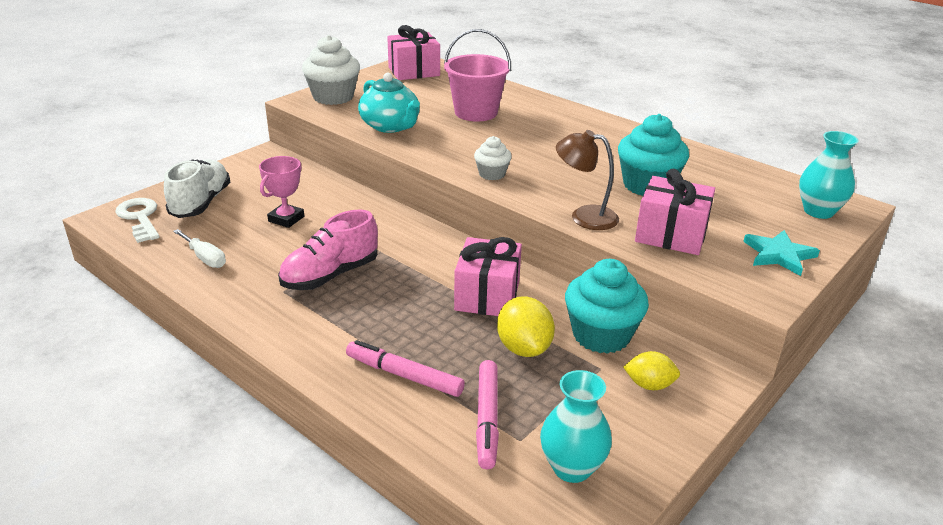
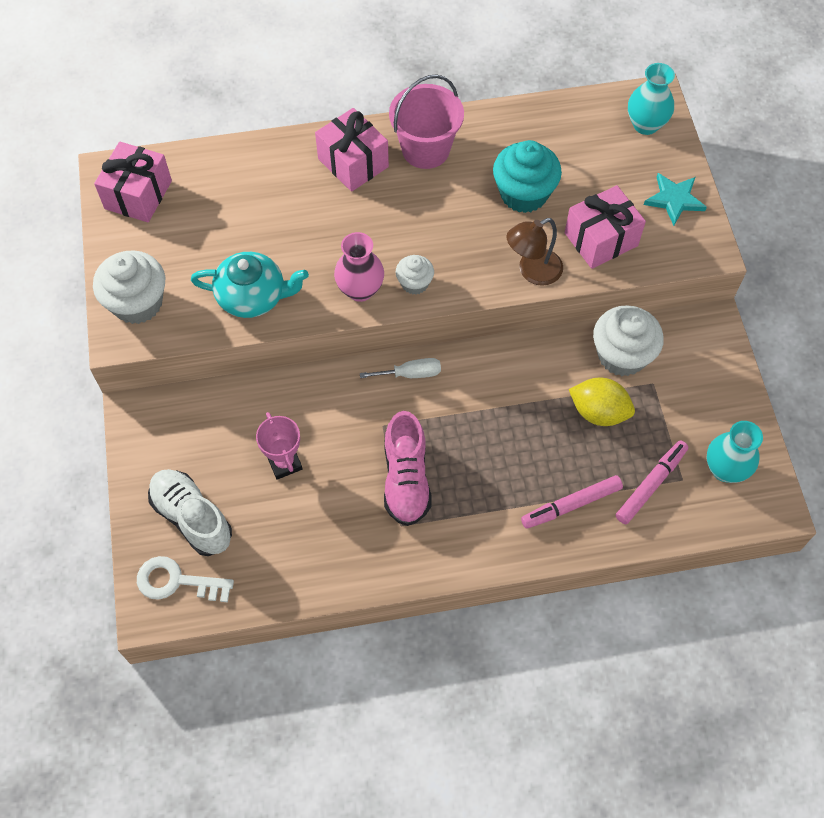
camera: 50 degrees left, 30 degrees up
white screwdriver [173,229,226,268] -> white screwdriver moved to [360,358,441,378]
pink bucket [444,29,511,122] -> pink bucket moved to [389,74,464,169]
pink gift [454,237,522,316] -> pink gift moved to [315,108,389,192]
pink marker [476,360,499,469] -> pink marker turned 90 degrees counterclockwise [616,440,688,524]
turquoise cupcake [565,259,649,354] -> white cupcake [593,305,664,376]
yellow lemon [623,351,680,390] -> none
none -> pink vase [334,232,384,302]

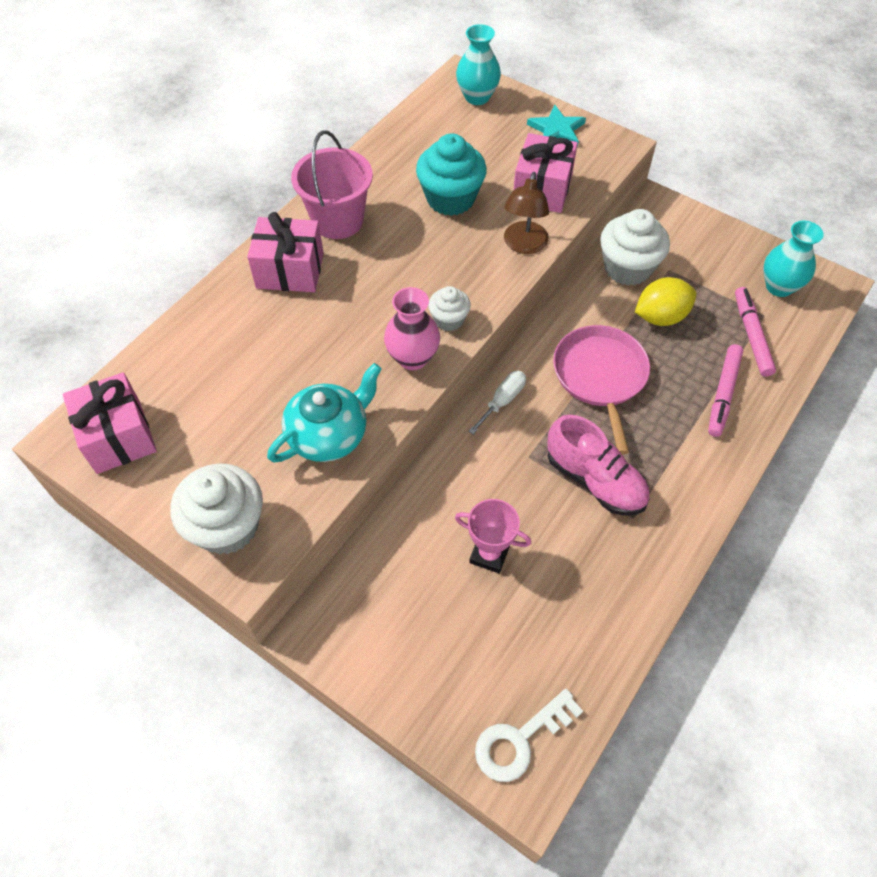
camera: 45 degrees left, 5 degrees down
white shoe [148,469,232,556] -> none
none -> pink pan [553,325,650,454]

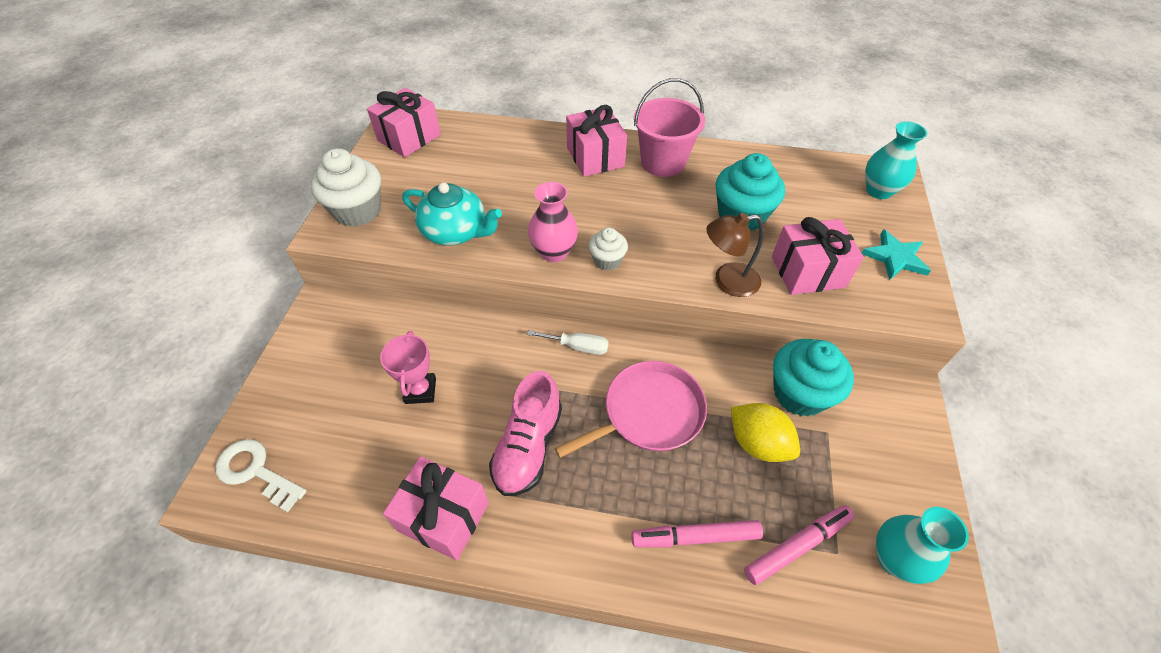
camera: 65 degrees right, 5 degrees down
white cupcake [600,209,670,286] -> turquoise cupcake [773,339,854,417]
none -> pink gift [383,456,489,561]

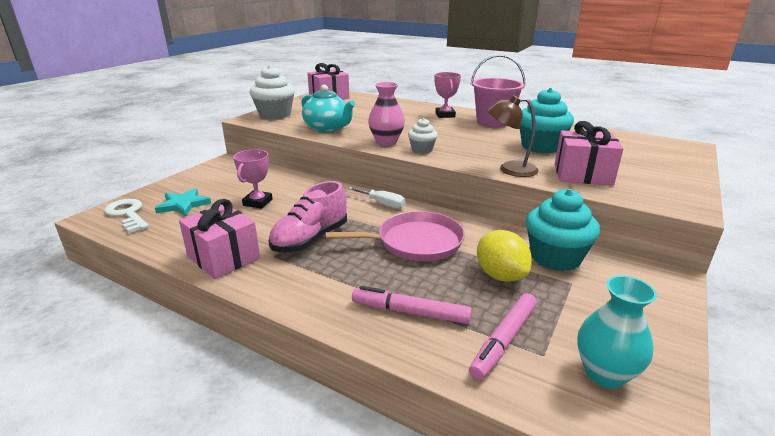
camera: 20 degrees right, 25 degrees down
pink gift [566,105,627,177] -> pink trophy [434,72,461,118]
pink marker [744,505,854,585] -> pink marker turned 135 degrees clockwise [469,293,537,380]
turquoise star [862,229,931,280] -> turquoise star moved to [155,188,211,216]
turquoise vase [865,121,928,199] -> none

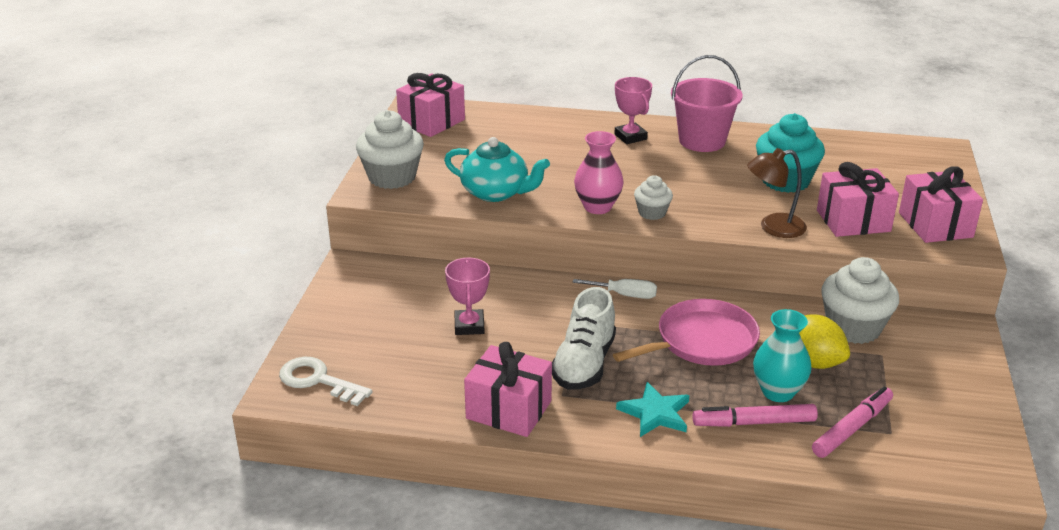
camera: 20 degrees left, 5 degrees up
turquoise star [155,188,211,216] -> turquoise star moved to [616,382,689,437]
pink shoe [268,181,347,252] -> white shoe [552,287,616,390]
pink marker [469,293,537,380] -> pink marker turned 150 degrees counterclockwise [812,387,893,458]
turquoise cupcake [526,189,600,271] -> white cupcake [821,257,899,344]
turquoise vase [577,276,657,388] -> turquoise vase moved to [753,309,812,402]
none -> pink gift [899,166,983,243]

